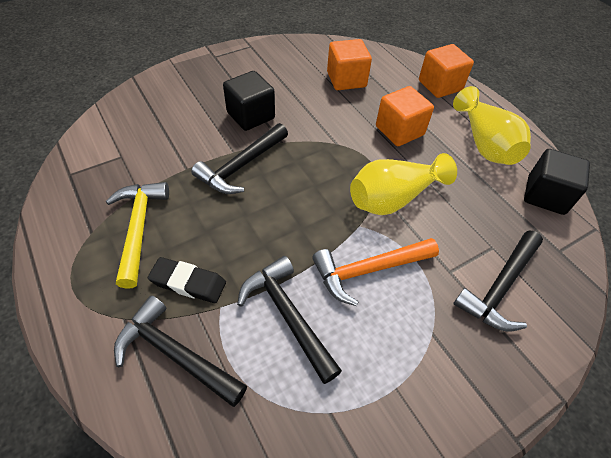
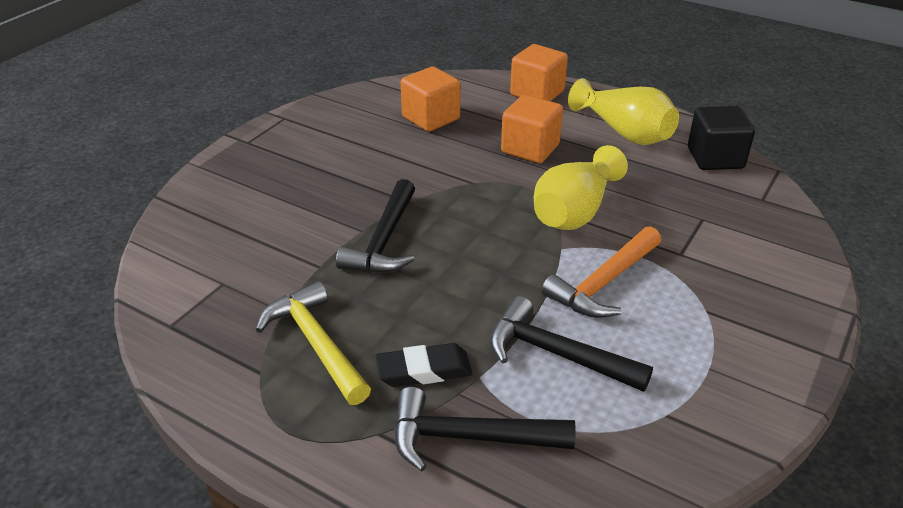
camera: 25 degrees left, 15 degrees down
black cube [223,71,275,131] -> none
black hammer [453,230,543,332] -> none

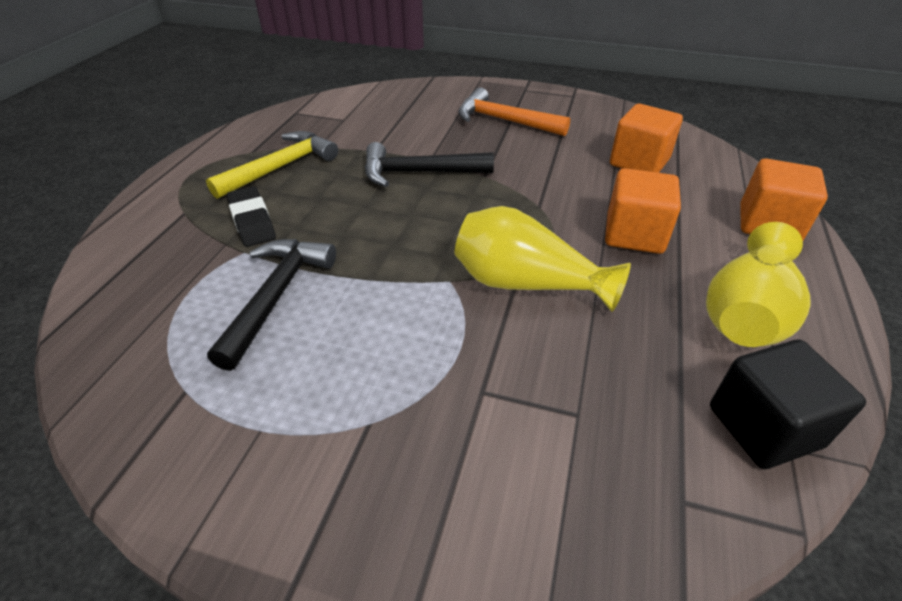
camera: 75 degrees right, 5 degrees up
black hammer [395,387,576,472] -> none
orange hammer [542,226,661,318] -> orange hammer moved to [458,87,570,136]

